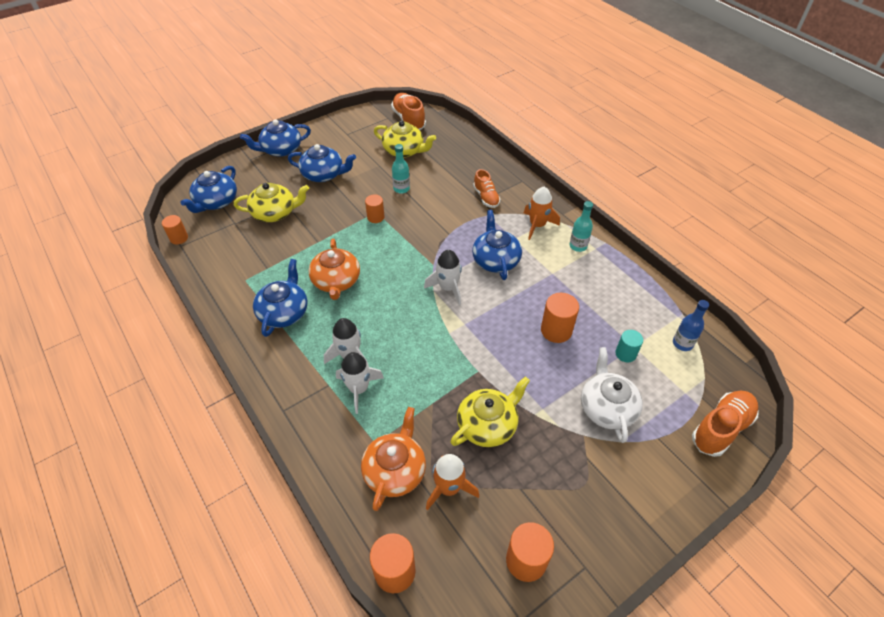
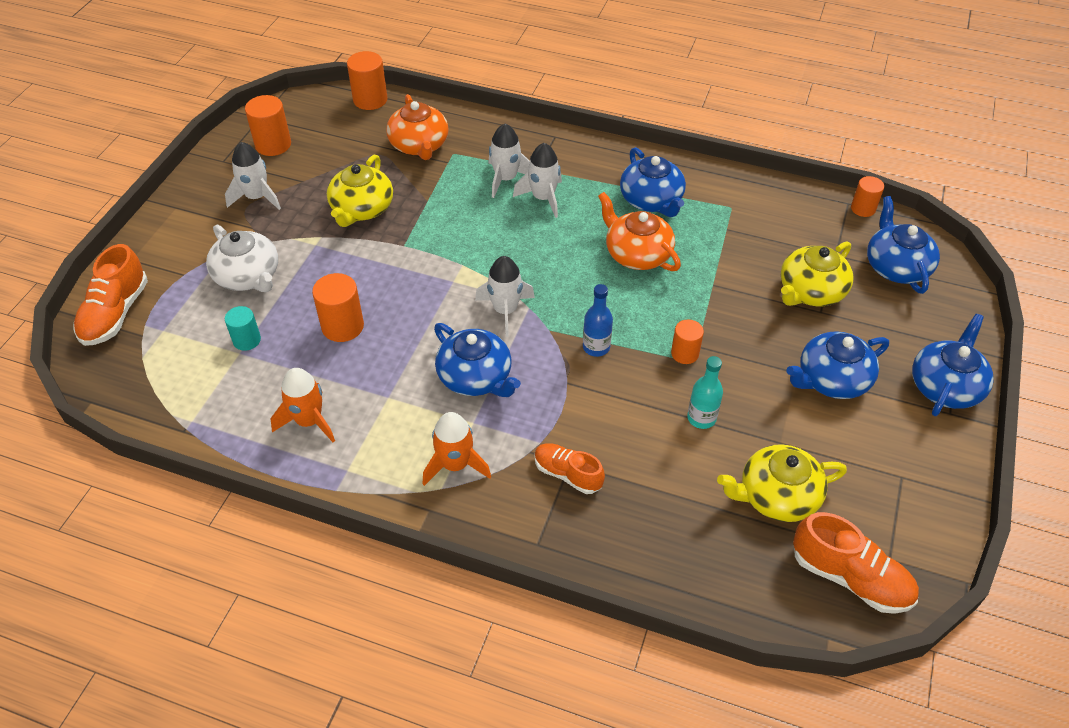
camera: 145 degrees right, 0 degrees up
orange rocket [426,454,479,510] -> orange rocket moved to [270,368,335,442]
turquoise bottle [569,201,593,252] -> none
blue bottle [673,300,709,351] -> blue bottle moved to [583,284,613,357]
none -> white rocket [225,142,281,210]

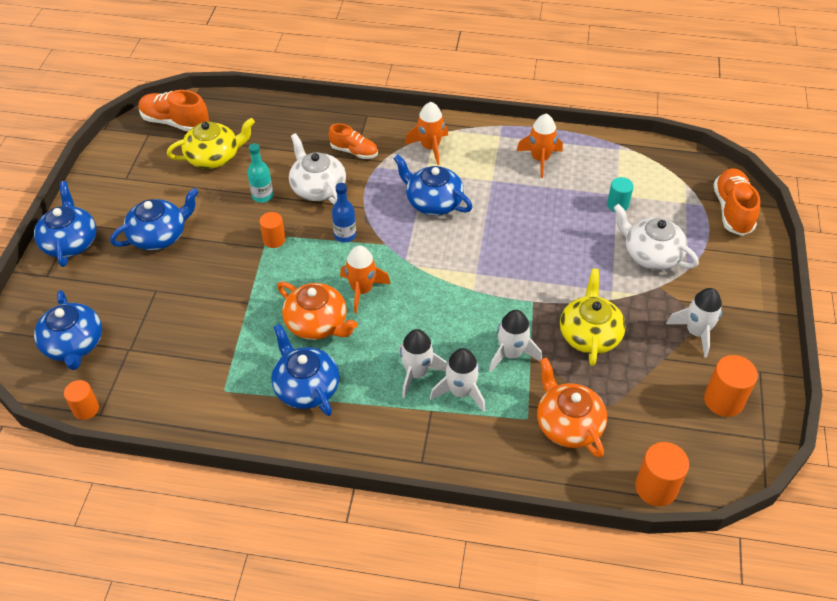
camera: 170 degrees right, 0 degrees up
orange cylinder [312,273,364,342] -> none
white rocket [475,256,535,337] -> white rocket moved to [489,310,542,372]
yellow teapot [781,242,854,306] -> none
blue teapot [912,314,994,416] -> blue teapot turned 150 degrees clockwise [34,181,97,267]
none -> white teapot [289,133,346,204]
none -> orange rocket [340,245,390,314]

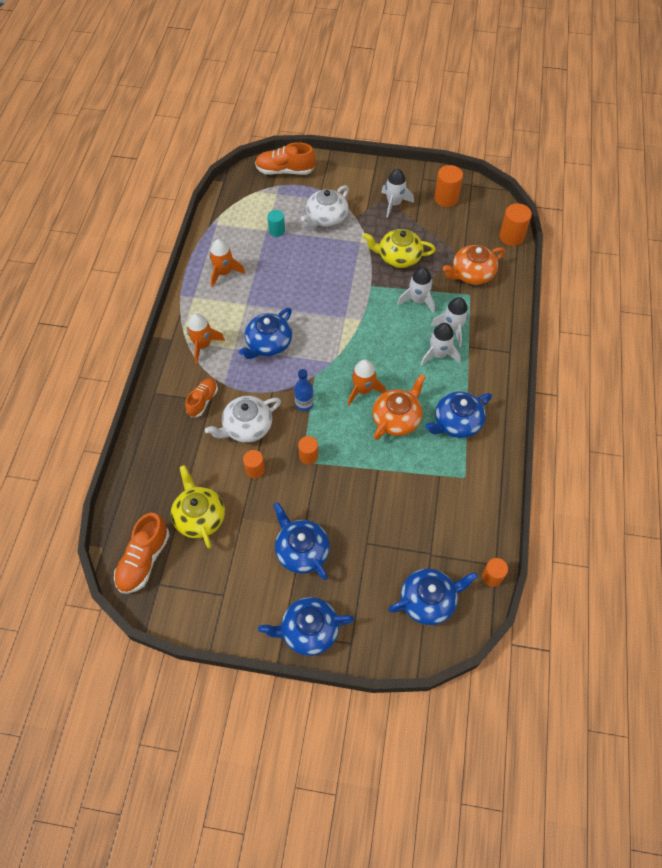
camera: 90 degrees left, 10 degrees up
turquoise bottle [247,143,273,203] -> orange cylinder [243,450,265,478]

